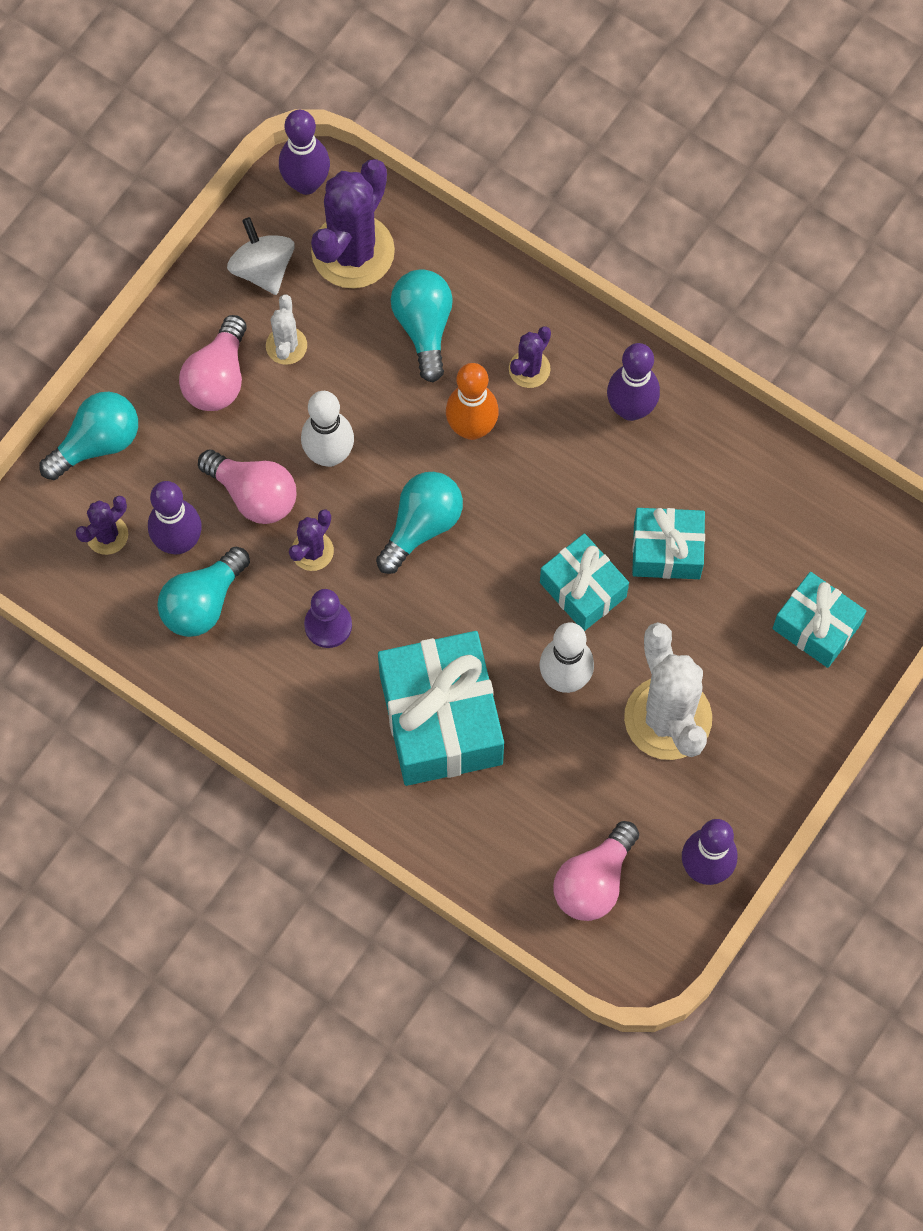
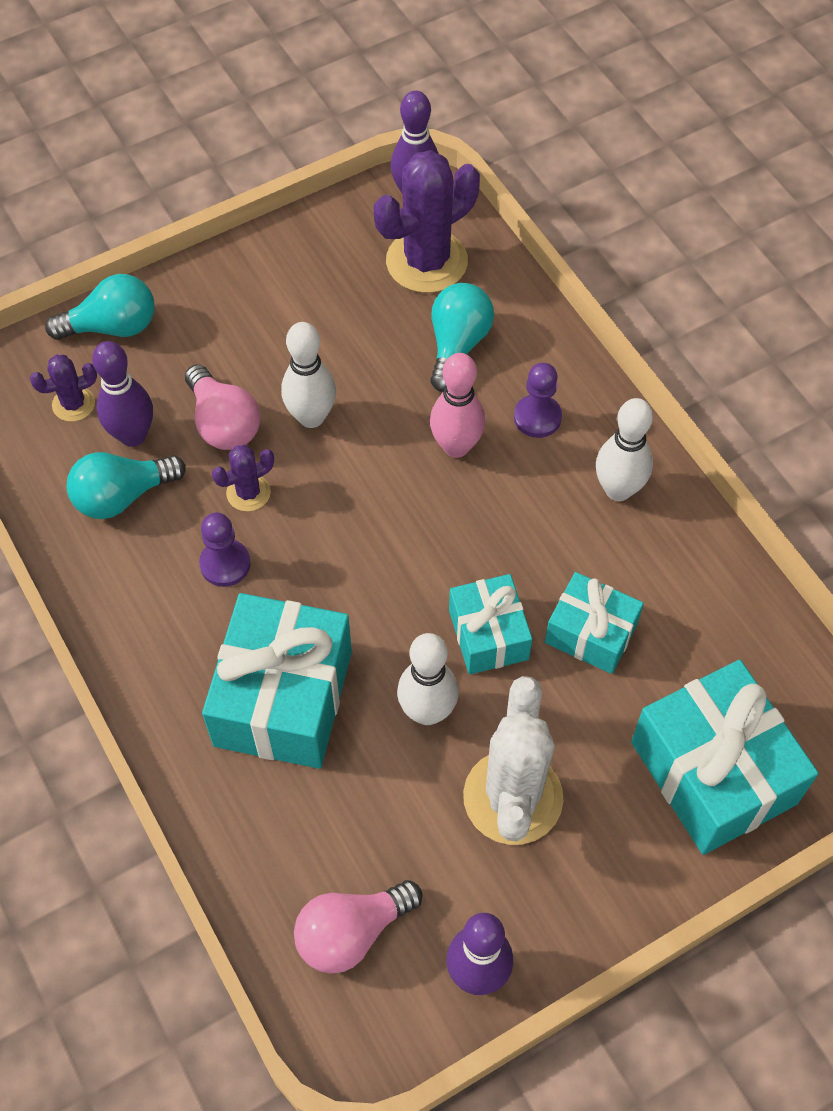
camera: 25 degrees right, 10 degrees down
pink light bulb [179,315,247,411] -> none
white spinning top [227,217,295,295] -> none
white cactus [266,295,307,365] -> none
turquoise light bulb [376,472,463,574] -> none
orange bowling pin [446,363,499,440] -> pink bowling pin [430,353,485,458]
purple cactus [509,326,551,388] -> purple pawn [514,363,562,438]
purple bowling pin [607,343,660,421] -> white bowling pin [596,398,653,501]
turquoise gift [773,572,866,668] -> turquoise gift [631,660,819,855], size x1.72

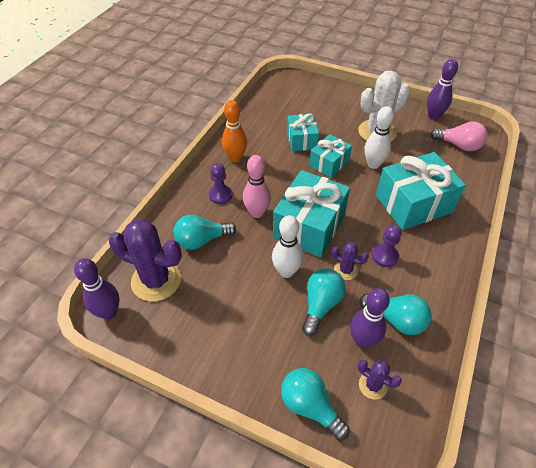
camera: 125 degrees left, 10 degrees down
pink light bulb [185,364,260,450] -> turquoise light bulb [302,268,346,336]
white bowling pin [596,398,653,501] -> orange bowling pin [222,100,247,163]
turquoise gift [631,660,819,855] -> turquoise gift moved to [273,170,350,258]

